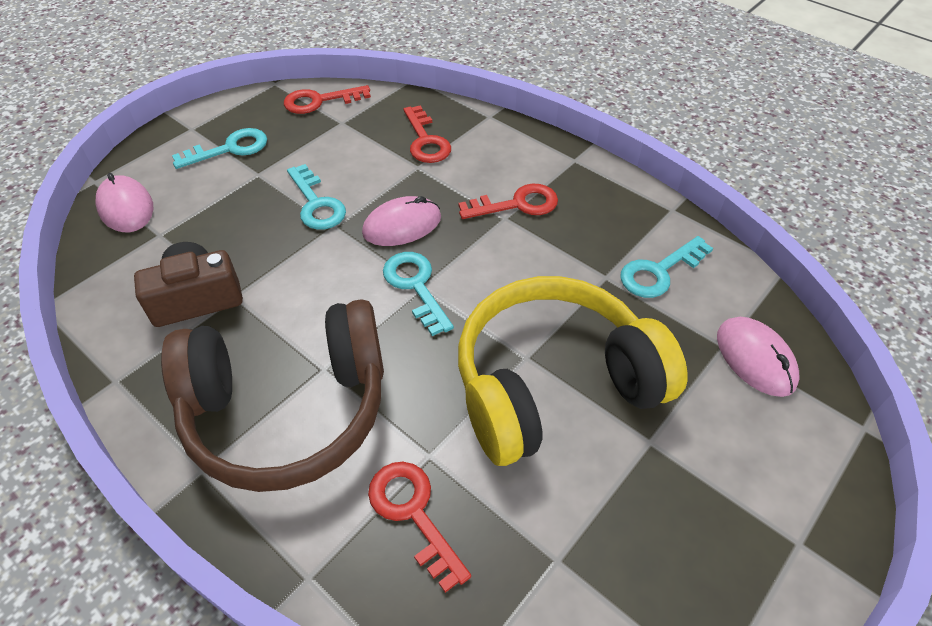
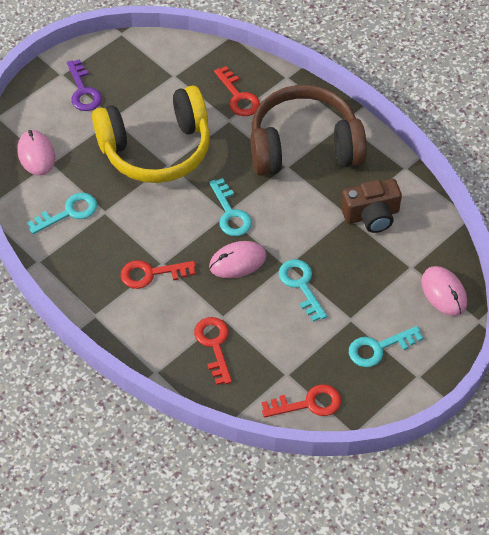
camera: 175 degrees left, 5 degrees up
none -> purple key [67,59,102,111]

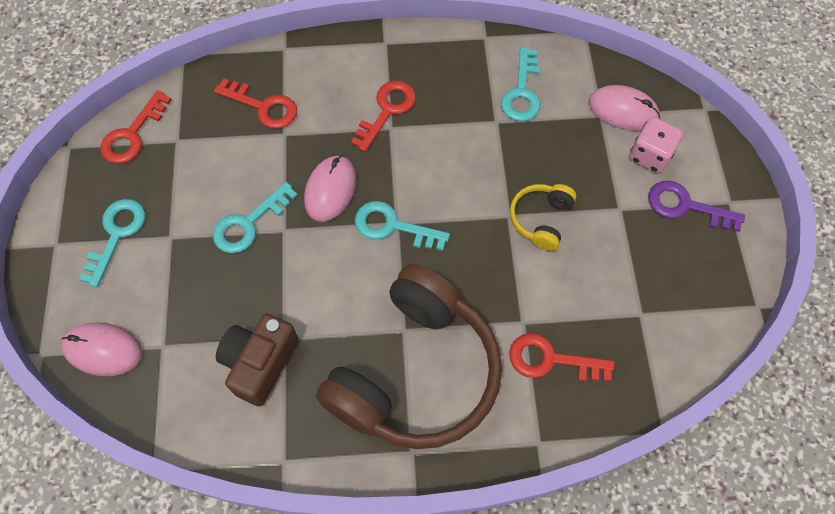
camera: 130 degrees right, 10 degrees up
yellow headphones [92,85,210,183] -> yellow headphones [510,184,576,251], size x0.43
turquoise key [279,259,327,322] -> turquoise key turned 120 degrees clockwise [213,182,298,253]
none -> pink dice [629,117,683,173]

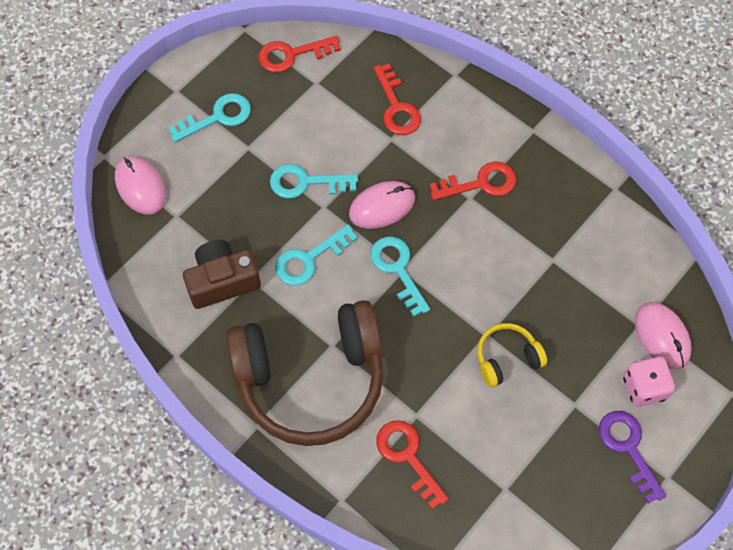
camera: 45 degrees right, 0 degrees up
turquoise key [501,47,540,121] -> turquoise key moved to [275,224,358,286]

